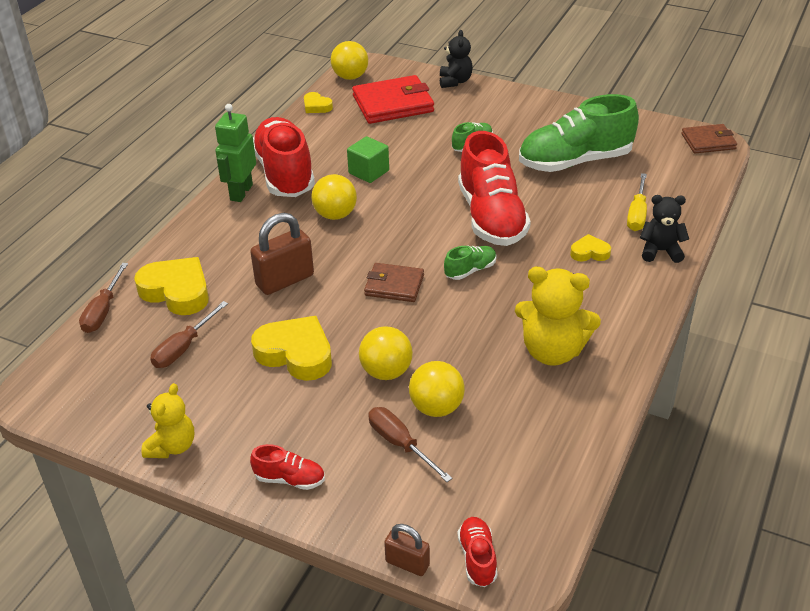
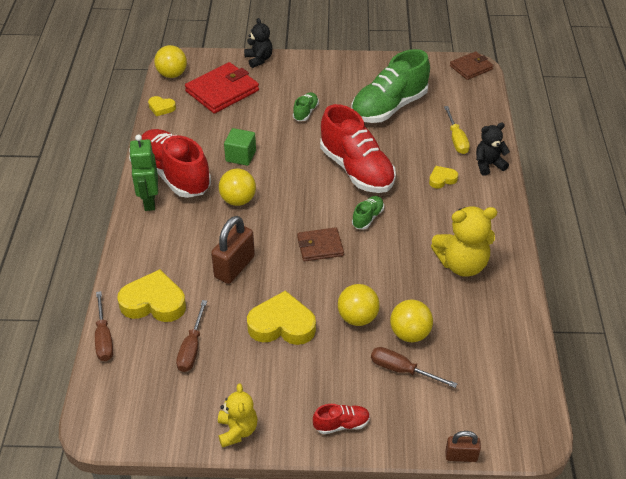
camera: 25 degrees left, 5 degrees up
red shoe [457,517,497,587] -> none

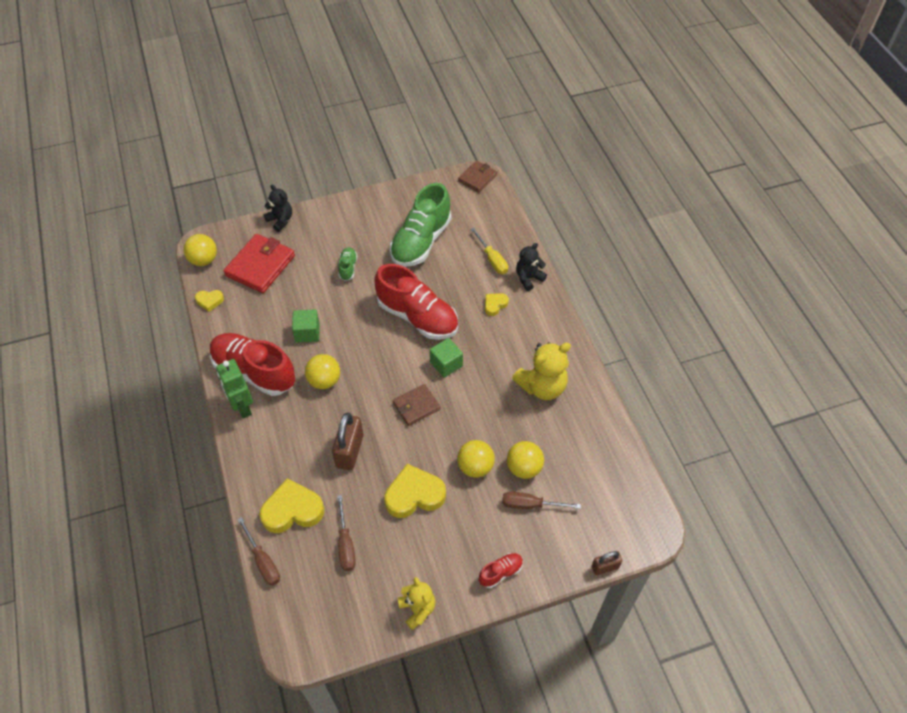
camera: 20 degrees left, 10 degrees up
green shoe [352,196,384,229] -> green cube [430,338,463,378]

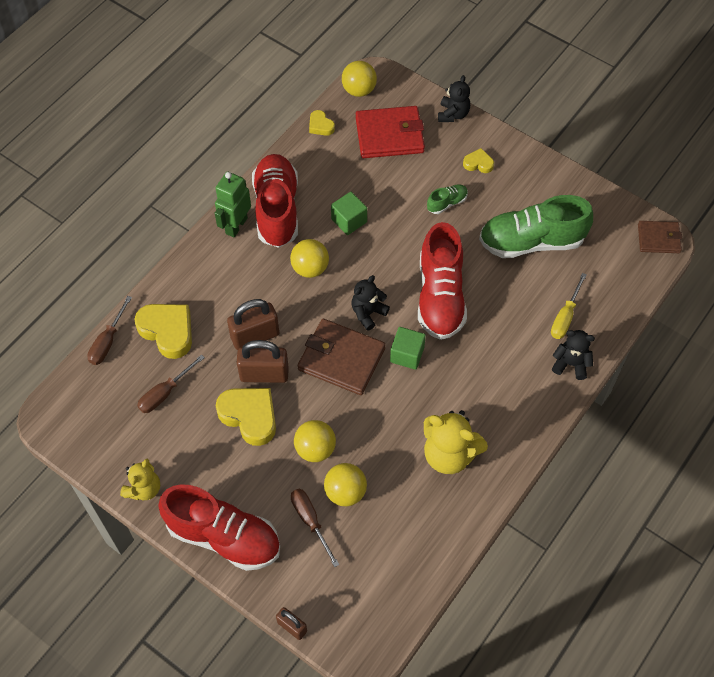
camera: 55 degrees right, 5 degrees up
brown wallet [393,384,440,426] -> brown wallet [298,319,385,395], size x1.66
red shoe [479,553,523,588] -> red shoe [158,484,280,571], size x2.28
yellow heart [485,293,509,316] -> yellow heart moved to [463,148,494,173]
none -> brown padlock [237,340,289,383]
none -> black teddy bear [352,275,390,331]

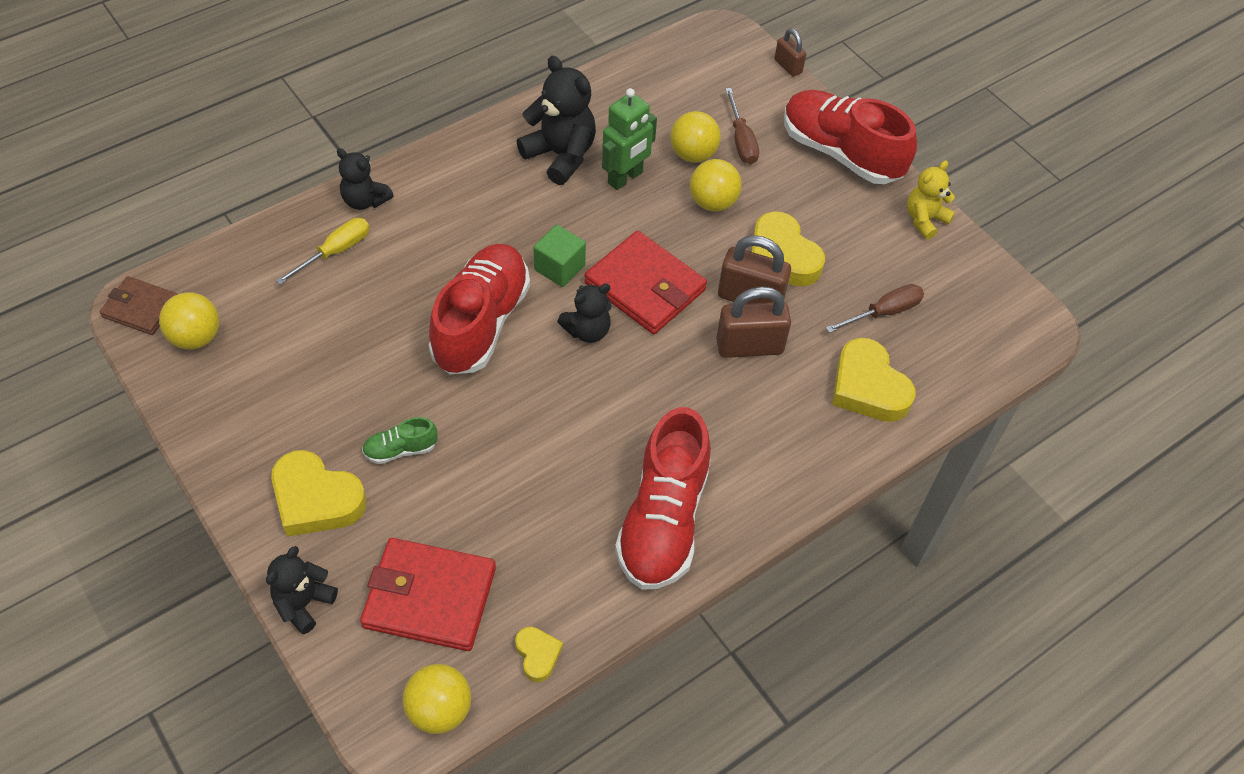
camera: 165 degrees left, 5 degrees down
brown screwdriver [87,296,132,365] -> none
green robot [215,172,251,237] -> green robot moved to [602,88,657,190]
yellow ball [290,239,329,278] -> yellow ball moved to [159,292,219,349]
brown wallet [298,319,385,395] -> red wallet [584,231,707,334]
green cube [331,192,367,235] -> none
yellow teddy bear [424,410,488,474] -> black teddy bear [517,56,596,185]
yellow heart [463,148,494,173] -> yellow heart [271,450,367,537], size x1.93
green shoe [479,195,593,258] -> none

